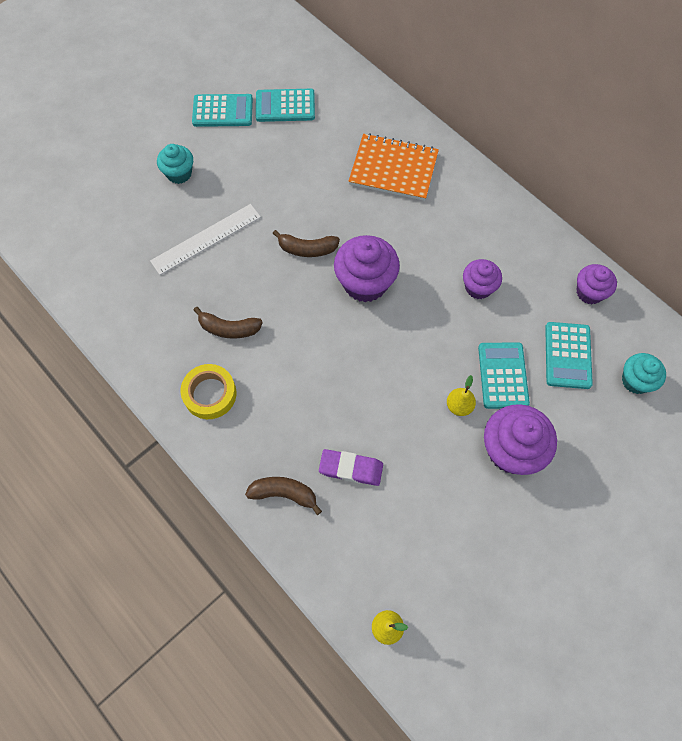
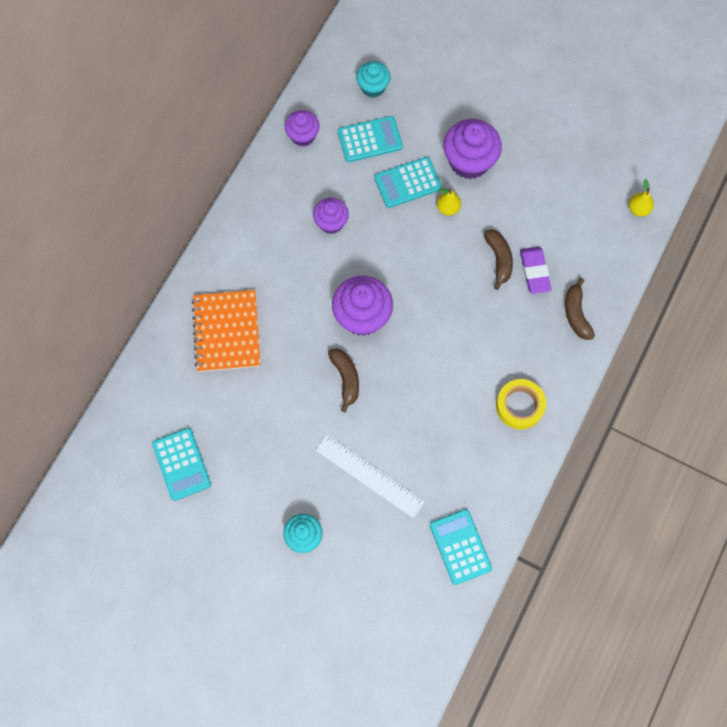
camera: 110 degrees left, 5 degrees up
turquoise calculator [192,94,253,127] -> turquoise calculator moved to [430,509,492,585]
brown banana [194,307,263,339] -> brown banana moved to [483,229,513,290]

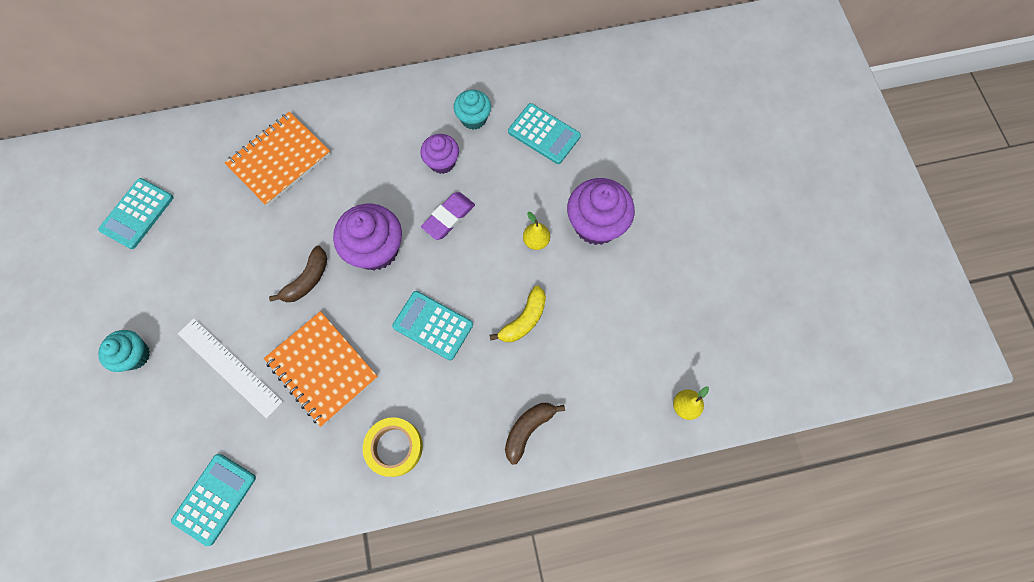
camera: 50 degrees right, 0 degrees up
purple cupcake [285,110,319,146] -> none
white ruler [316,435,425,518] -> white ruler turned 45 degrees counterclockwise [178,318,283,419]
turquoise cupcake [356,61,391,98] -> turquoise cupcake moved to [454,90,491,130]
turquoise calculator [374,157,442,208] -> turquoise calculator moved to [392,291,473,360]
brown banana [483,229,513,290] -> yellow banana [490,286,546,342]
purple eraser [520,247,551,294] -> purple eraser moved to [421,192,475,240]
none -> orange notebook [264,311,378,427]

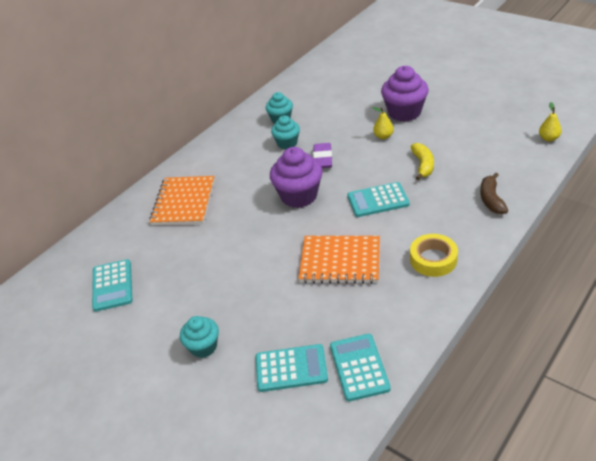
camera: 35 degrees left, 30 degrees down
white ruler [178,318,283,419] -> none
brown banana [269,246,327,302] -> none
purple cupcake [420,134,459,174] -> turquoise cupcake [271,115,300,149]
turquoise calculator [508,103,581,164] -> turquoise calculator moved to [256,344,328,392]

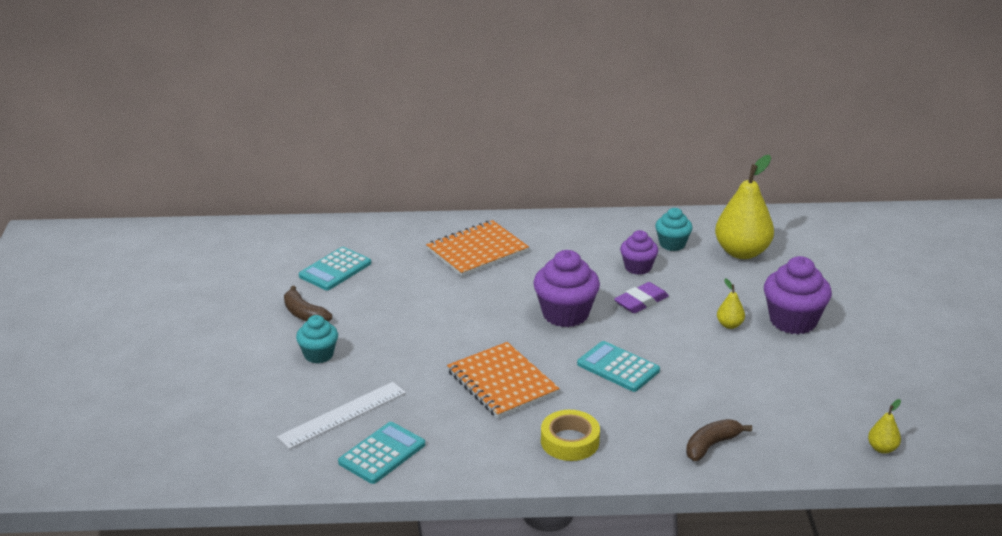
camera: 45 degrees right, 10 degrees down
turquoise calculator [256,344,328,392] -> white ruler [277,382,406,449]
turquoise cupcake [271,115,300,149] -> purple cupcake [620,230,658,275]
yellow banana [411,143,434,180] -> none
none -> brown banana [284,286,332,322]
none -> yellow pear [715,155,774,259]

